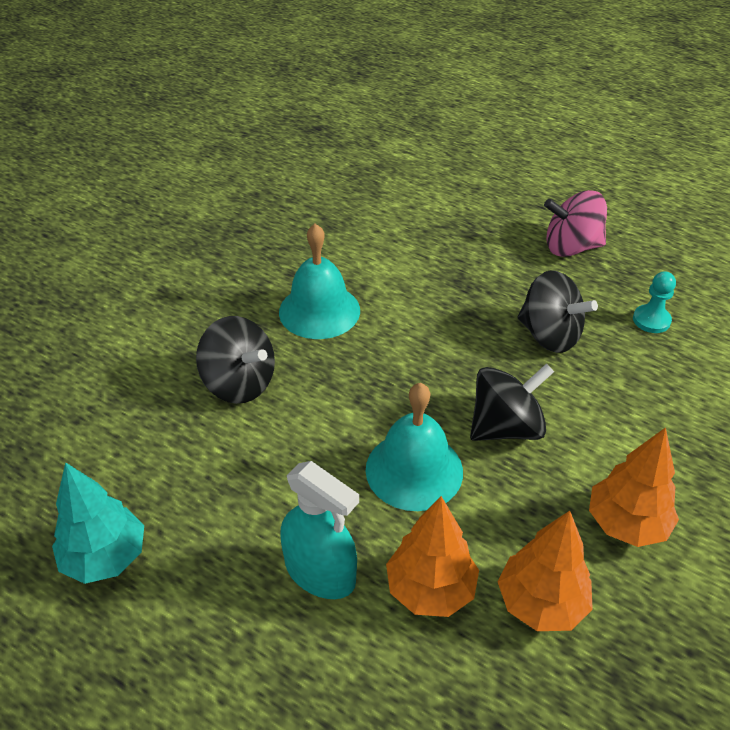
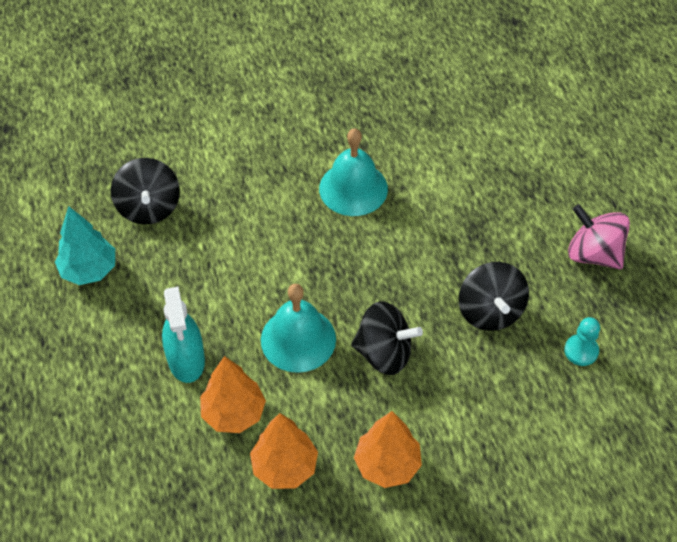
camera: 40 degrees right, 10 degrees up
black spinning top [196,316,275,404] -> black spinning top moved to [111,158,180,225]

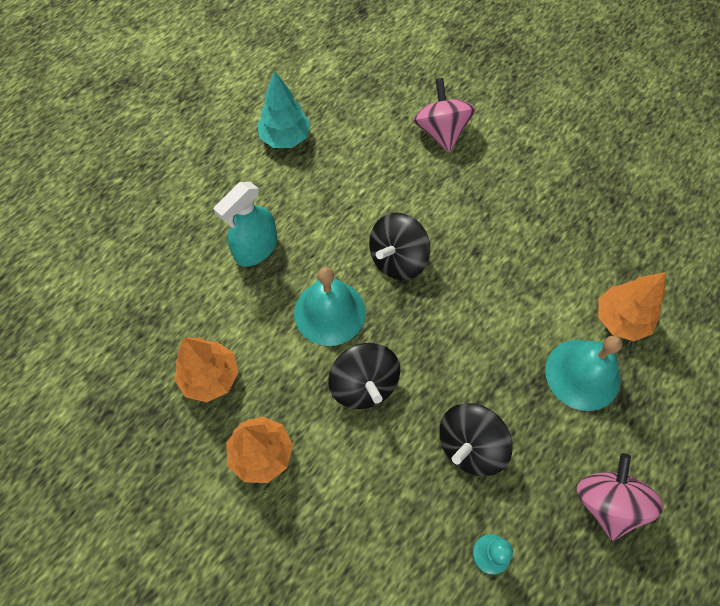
camera: 55 degrees right, 10 degrees up
black spinning top [111,158,180,225] -> black spinning top moved to [369,213,430,280]
orange tree [200,356,266,433] -> orange tree moved to [598,272,666,341]
turquoise bell [319,128,388,216] -> turquoise bell moved to [545,335,622,411]
none -> pink spinning top [413,78,475,153]

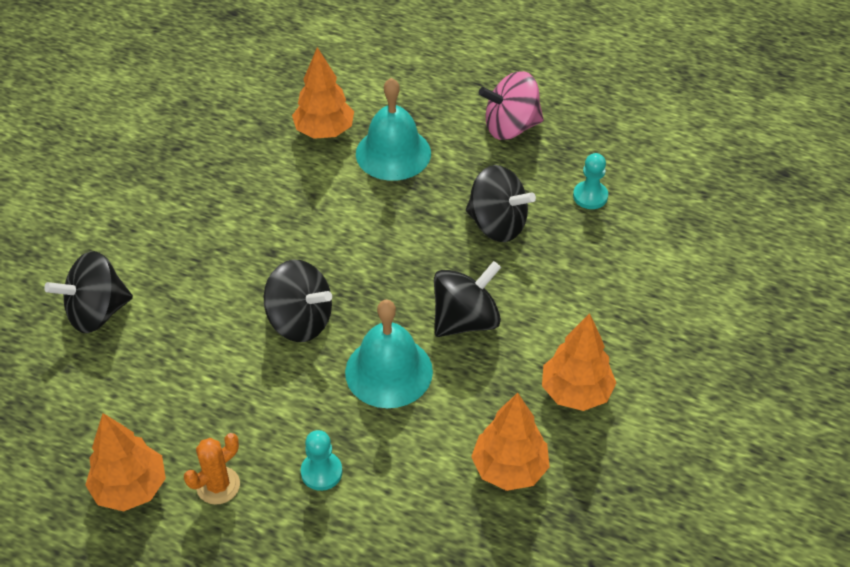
camera: 105 degrees left, 15 degrees down
turquoise spray bottle [213,182,277,267] -> turquoise pawn [301,430,343,491]
turquoise tree [257,70,311,148] -> orange tree [85,413,166,512]
pink spinning top [413,78,475,153] -> black spinning top [44,251,133,333]
none -> orange cactus [184,433,240,505]

